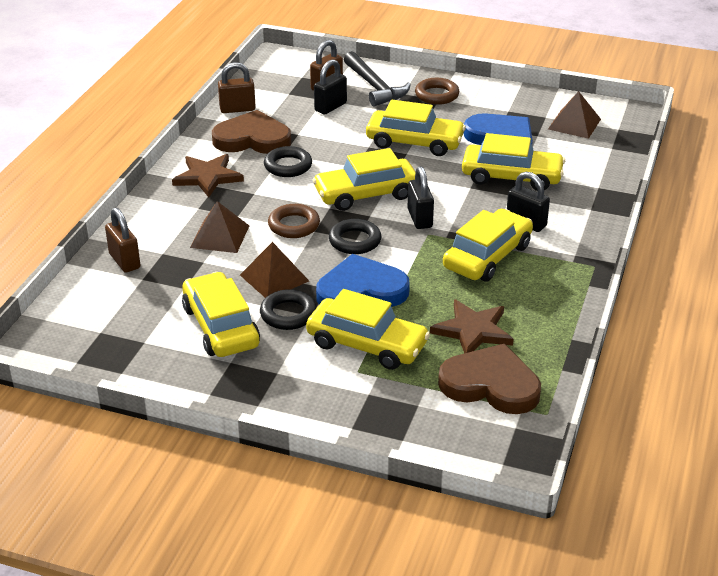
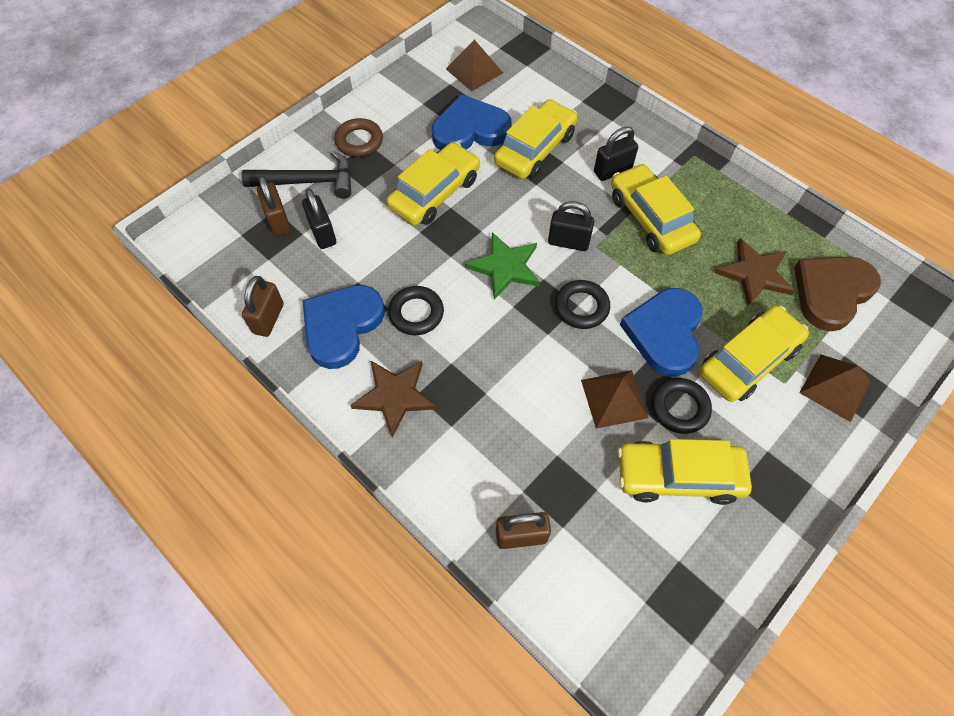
camera: 65 degrees left, 25 degrees up
brown pyramid [190,201,249,253] -> brown pyramid moved to [799,355,871,422]
brown heart [212,110,291,154] -> blue heart [302,285,385,369]
brown ring [268,204,320,238] -> none
yellow car [313,148,415,211] -> green star [465,232,540,300]

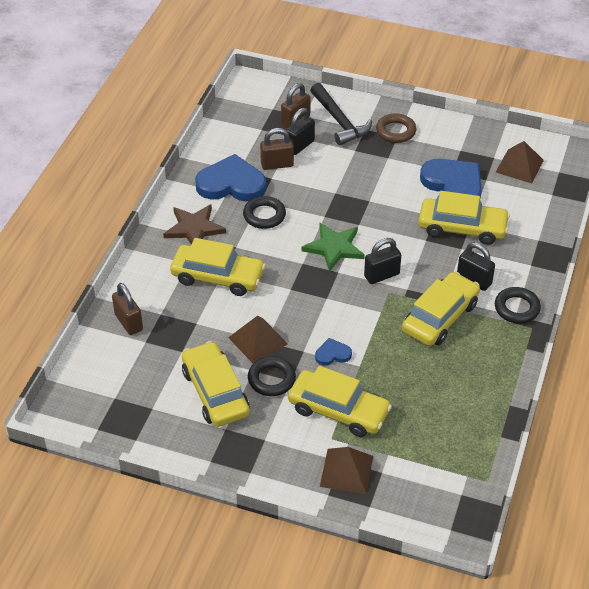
camera: 65 degrees right, 15 degrees down
brown padlock [242,276,284,337] -> brown padlock moved to [260,128,294,170]
yellow car [387,142,480,225] -> yellow car moved to [170,238,266,296]
black padlock [548,201,594,251] -> black padlock turned 75 degrees clockwise [364,238,401,284]
black ring [555,280,610,329] -> black ring moved to [495,287,541,324]
blue heart [620,288,703,377] -> blue heart [315,338,352,366], size x0.47
brown star [714,238,795,306] -> none
brown heart [794,257,881,331] -> none

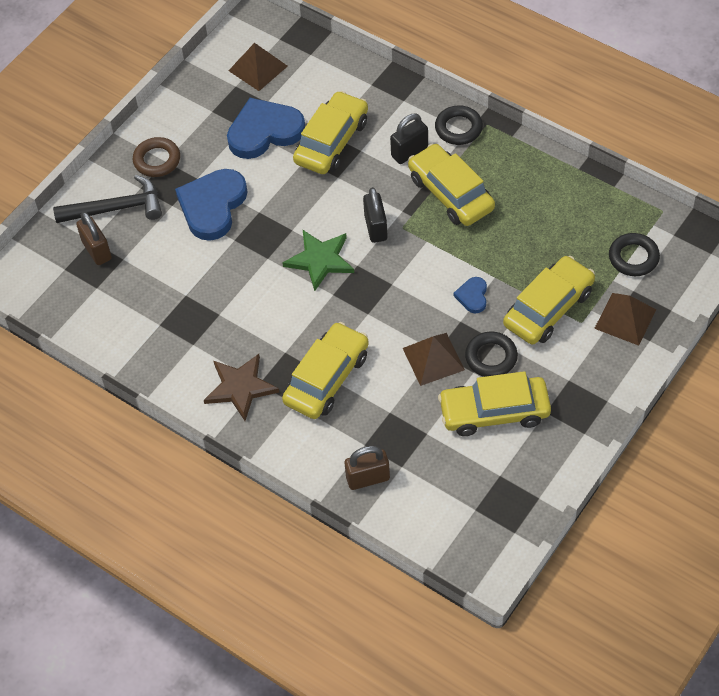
camera: 70 degrees left, 10 degrees up
blue heart [195,154,266,202] -> blue heart moved to [175,169,248,241]
black ring [243,196,286,229] -> black ring moved to [609,233,660,276]
brown padlock [260,128,294,170] -> none
black padlock [286,108,315,155] -> none

